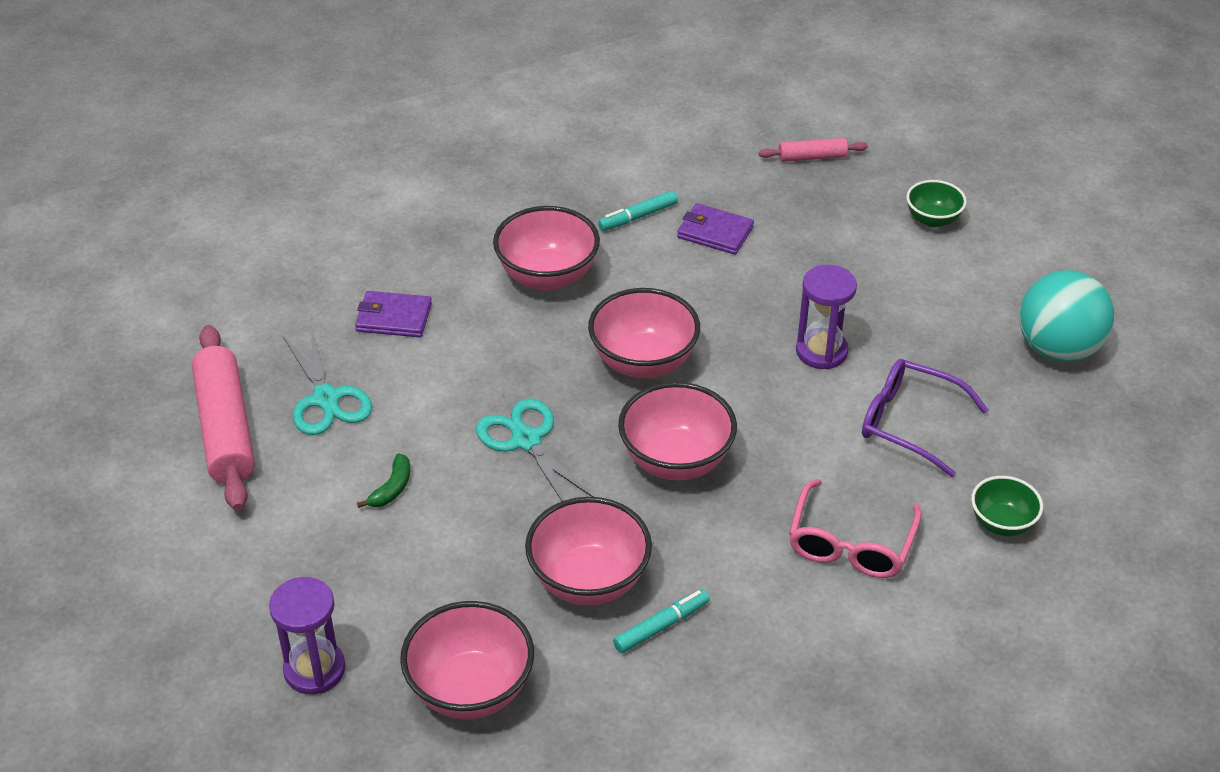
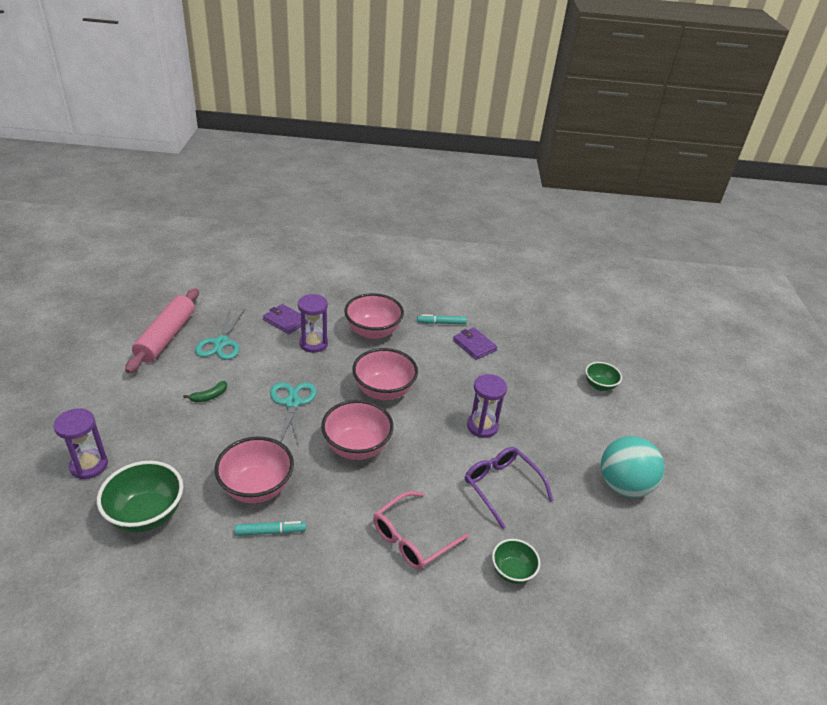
camera: 25 degrees right, 5 degrees down
pink bowl [400,601,534,719] -> green bowl [97,461,183,533]
pink rolling pin [759,138,868,162] -> none
none -> purple hourglass [298,294,328,353]

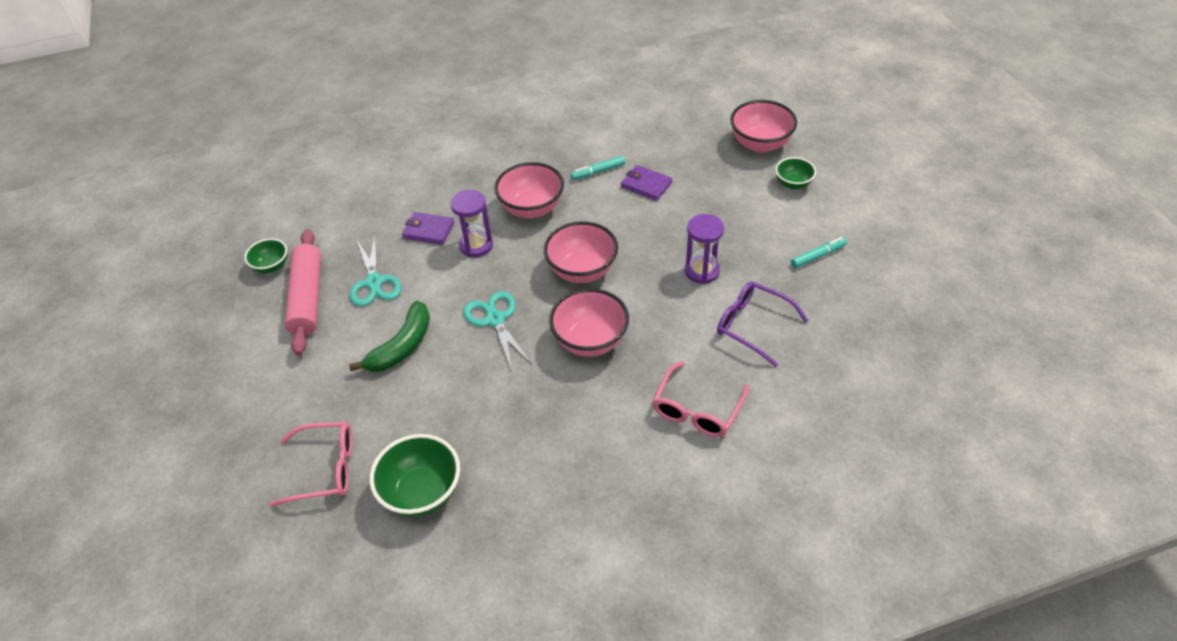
camera: 15 degrees left, 10 degrees up
purple hourglass [53,408,108,479] -> pink glasses [270,422,352,507]
green banana [183,381,227,402] -> green banana [349,301,430,372], size x1.99
pink bowl [214,436,294,503] -> pink bowl moved to [730,100,797,153]
turquoise marker [235,521,306,536] -> turquoise marker moved to [791,237,847,268]
green bowl [492,539,540,584] -> green bowl moved to [244,238,287,273]
turquoise ball [601,436,664,498] -> none

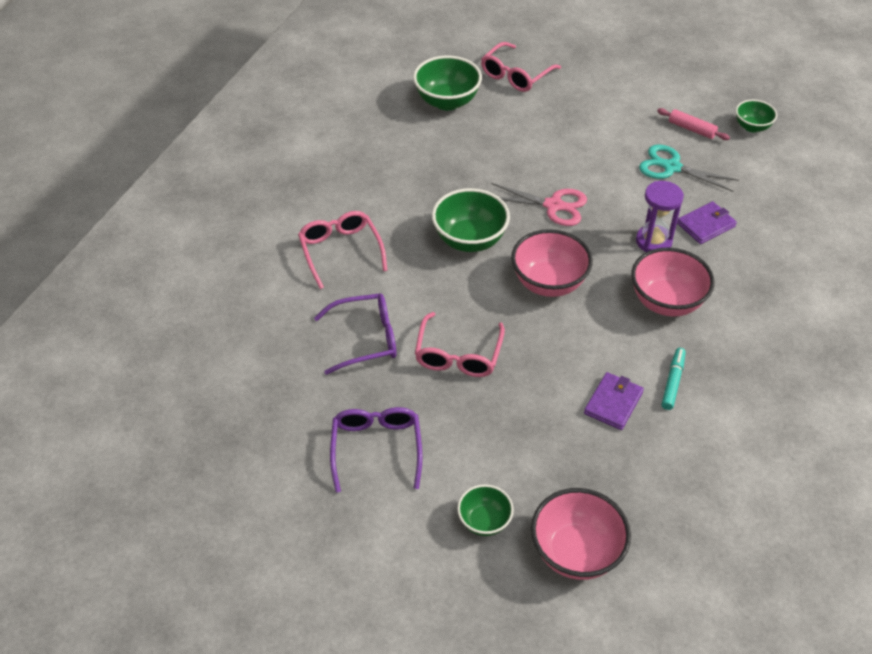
camera: 130 degrees right, 0 degrees up
pink rolling pin [285,229,321,355] -> pink rolling pin [657,108,730,140], size x0.51
green banana [349,301,430,372] -> none
turquoise scissors [464,291,532,371] -> pink scissors [491,183,587,226]
pink bowl [549,288,629,357] -> green bowl [432,188,510,252]
purple wallet [621,165,672,201] -> purple wallet turned 45 degrees counterclockwise [584,372,644,430]
purple hourglass [685,214,724,284] -> pink glasses [415,312,505,377]
turquoise marker [791,237,847,268] -> purple glasses [330,407,423,493]

